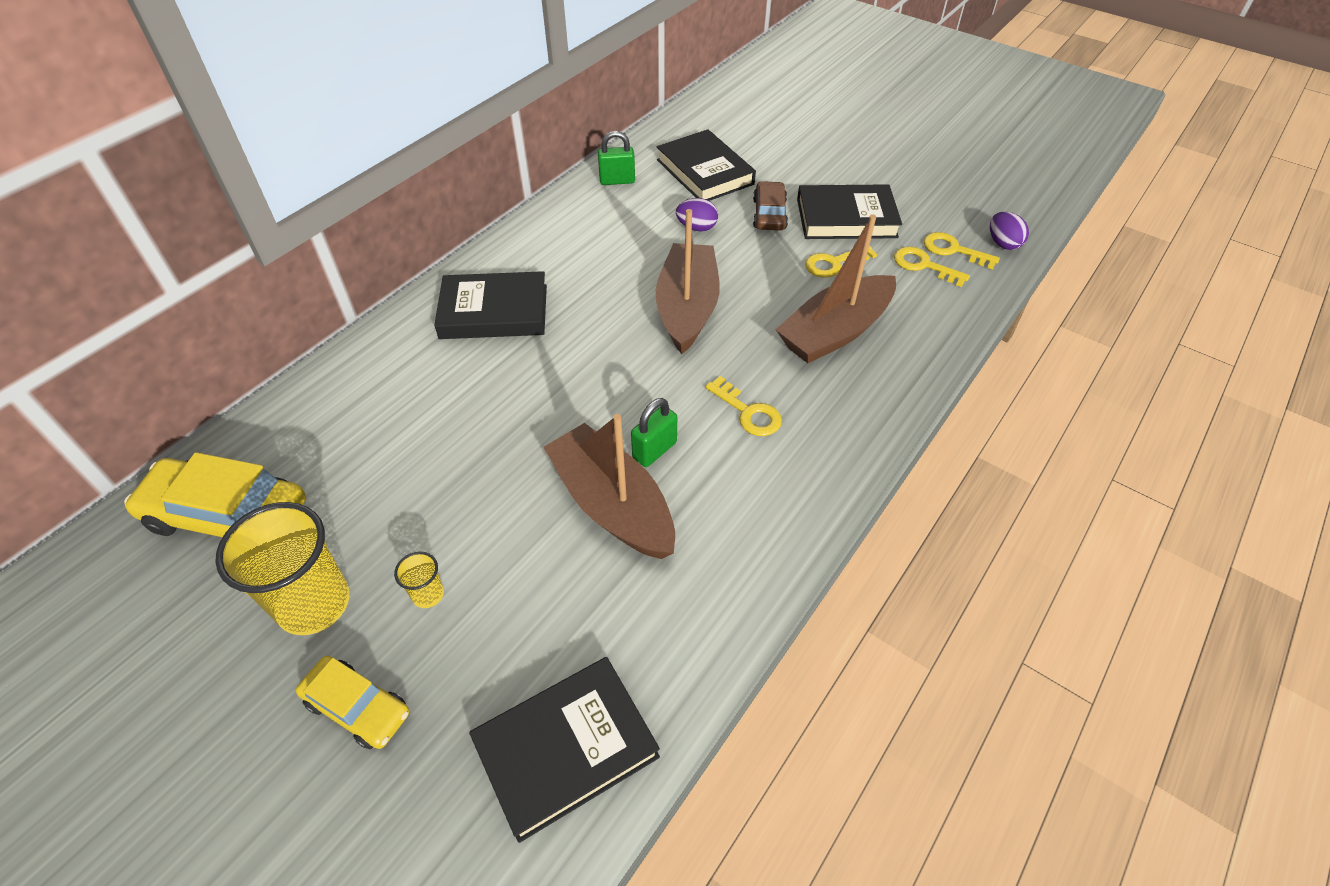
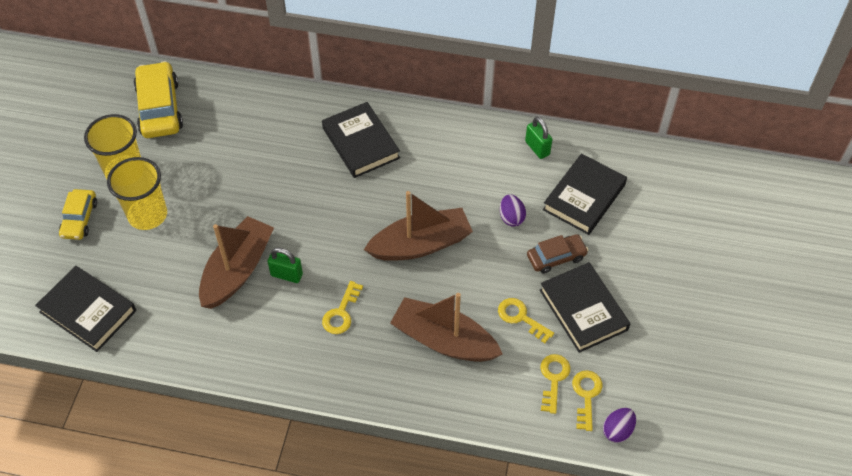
camera: 65 degrees right, 5 degrees up
yellow cup [394,552,444,608] -> yellow cup [107,157,167,230], size x2.25

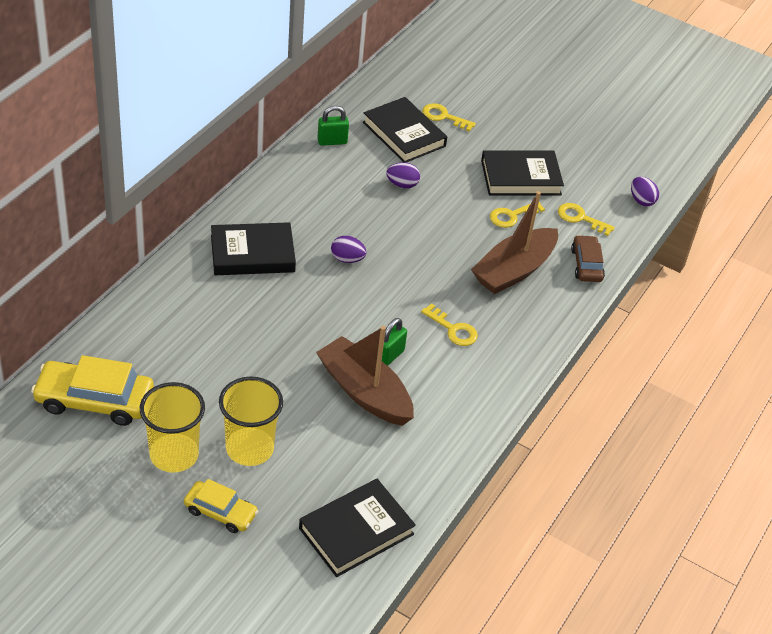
camera: 75 degrees left, 10 degrees down
brown boat [364,191,473,261] -> none
brown car [527,234,588,274] -> brown car moved to [571,235,605,282]
yellow key [572,370,603,431] -> yellow key moved to [422,103,476,132]
none -> purple egg [331,236,367,263]

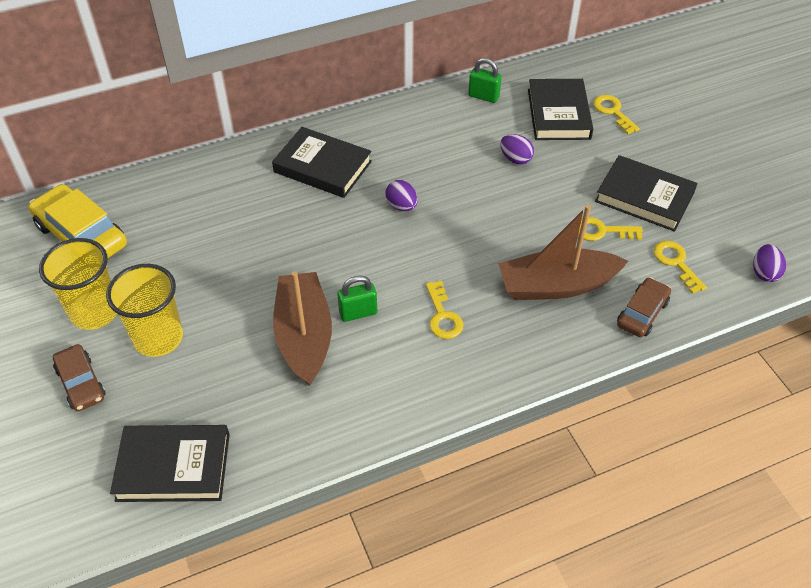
camera: 40 degrees right, 5 degrees up
yellow car [184,479,258,533] -> brown car [53,344,105,411]

